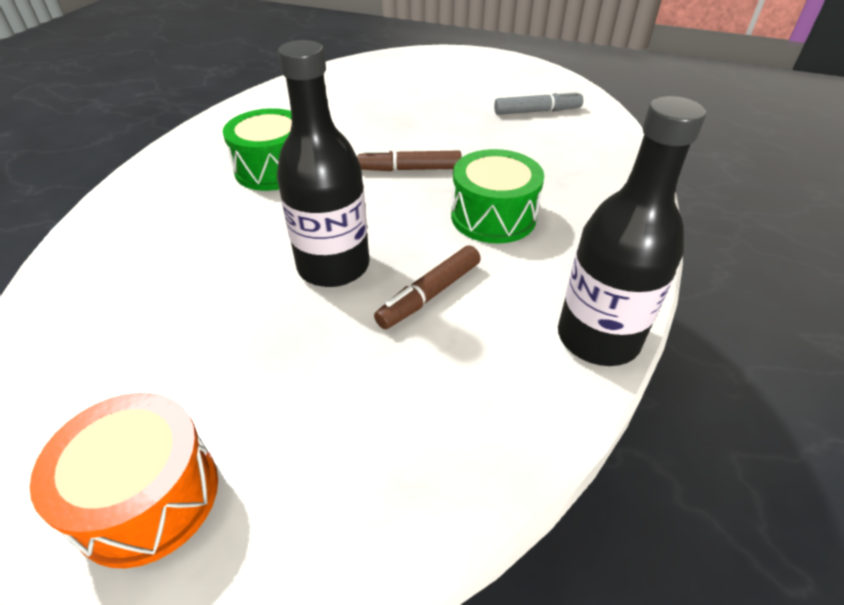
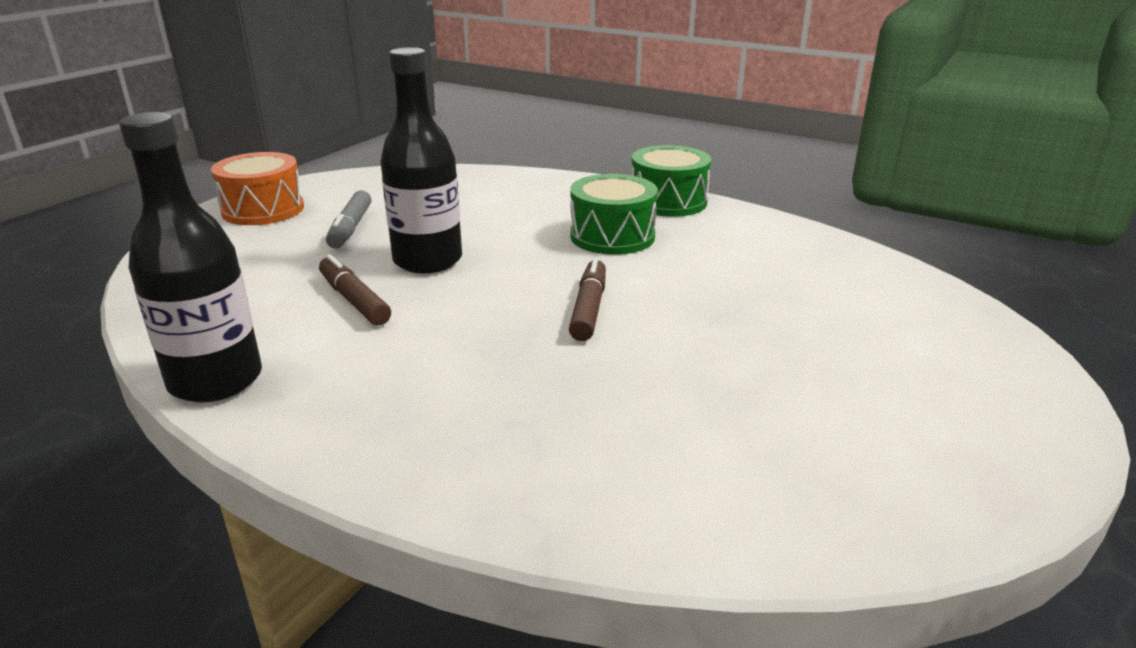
camera: 100 degrees right, 15 degrees down
green drum [451,149,544,244] -> green drum moved to [632,145,711,217]
grey marker [494,90,583,115] -> grey marker moved to [326,190,372,248]

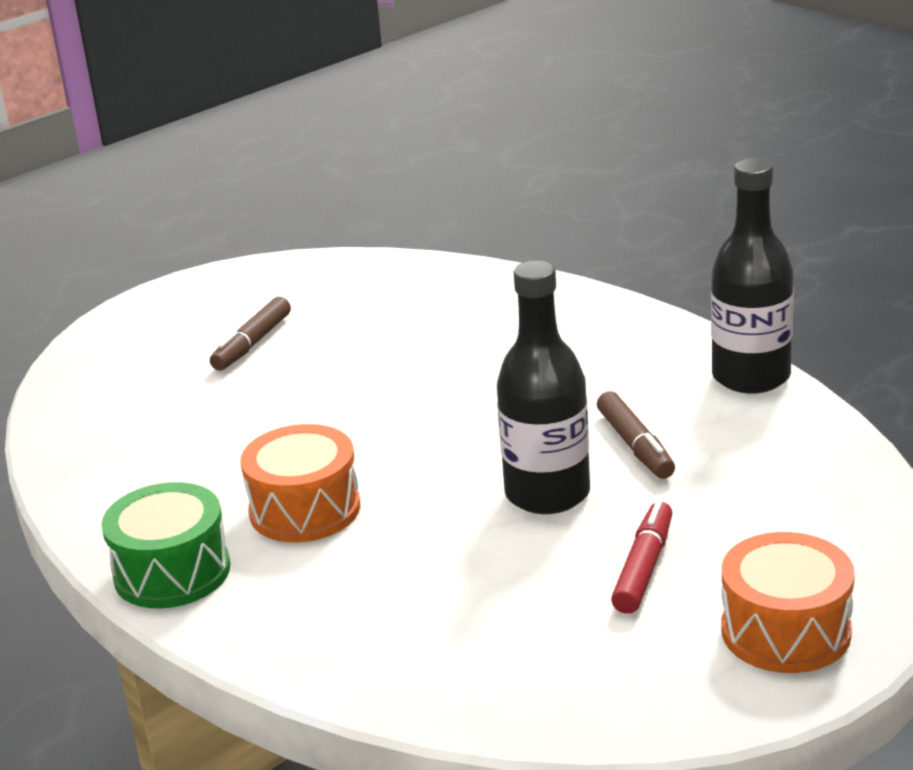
camera: 160 degrees left, 0 degrees up
grey marker [326,190,372,248] -> red marker [611,501,672,614]
brown marker [569,258,606,341] -> brown marker moved to [210,297,291,371]
green drum [570,174,658,255] -> orange drum [240,424,360,542]

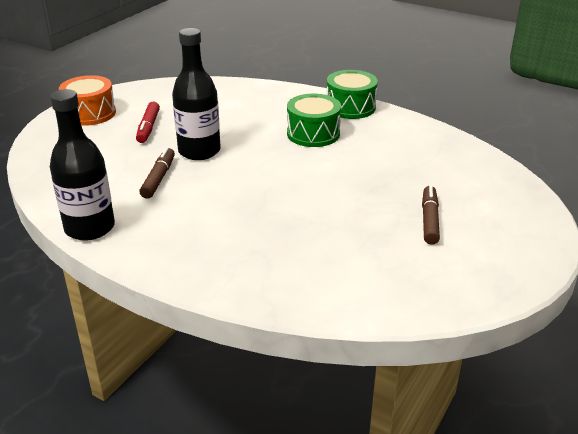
camera: 160 degrees right, 5 degrees up
orange drum [240,424,360,542] -> green drum [287,94,341,147]
brown marker [597,391,675,479] -> brown marker turned 45 degrees clockwise [139,147,175,199]

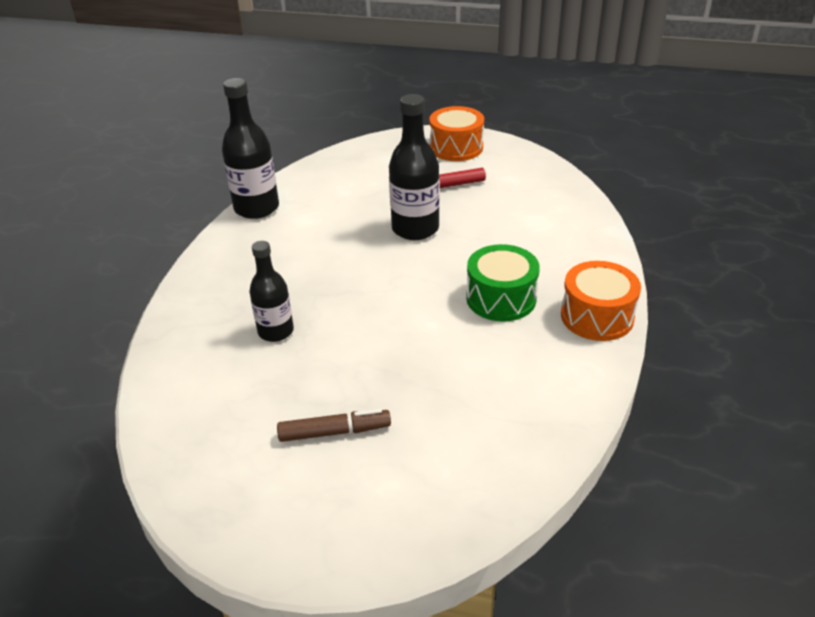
camera: 75 degrees right, 5 degrees up
brown marker [139,147,175,199] -> none
green drum [327,70,378,119] -> orange drum [561,261,641,341]
none -> black bottle [250,241,294,342]

